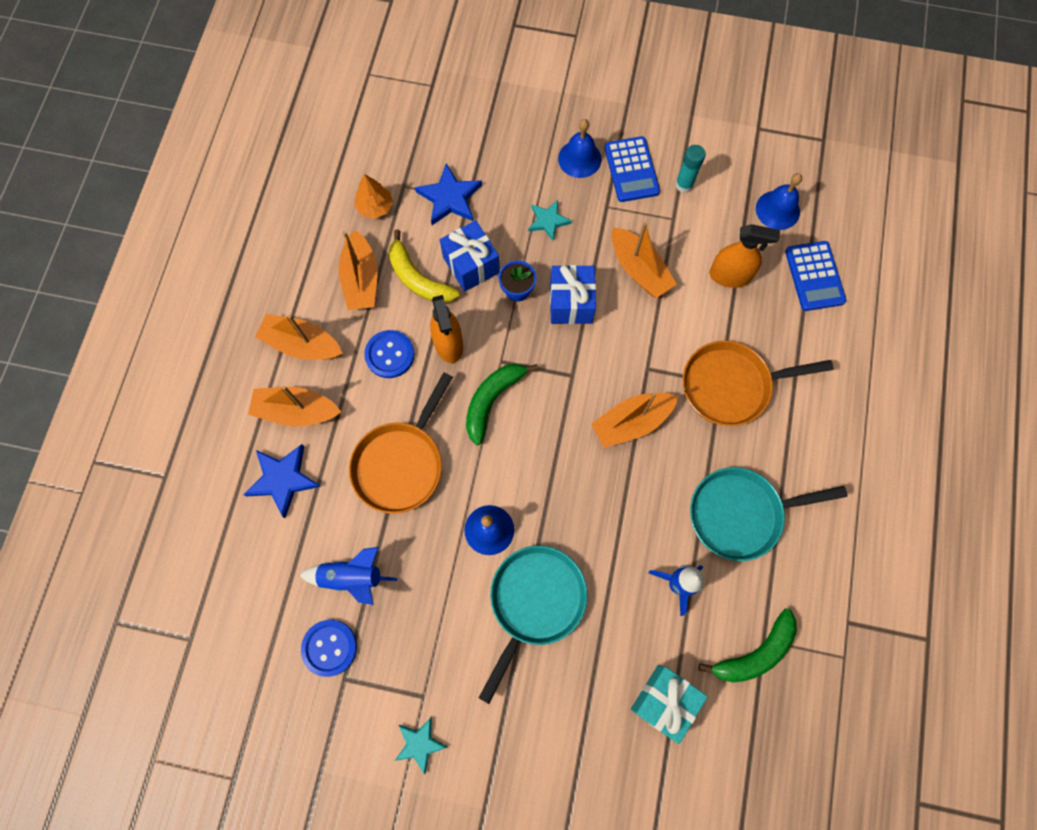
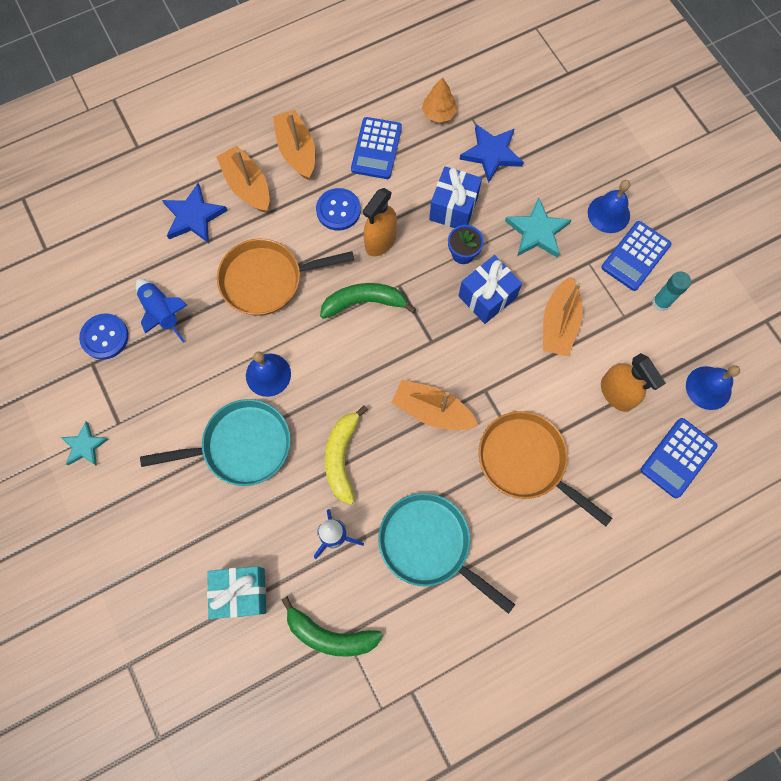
camera: 50 degrees right, 0 degrees up
orange boat [338,230,378,310] -> blue calculator [351,117,402,179]
yellow banana [389,230,460,303] -> yellow banana moved to [325,405,368,505]
turquoise star [528,200,572,241] -> turquoise star [505,198,571,258], size x1.53

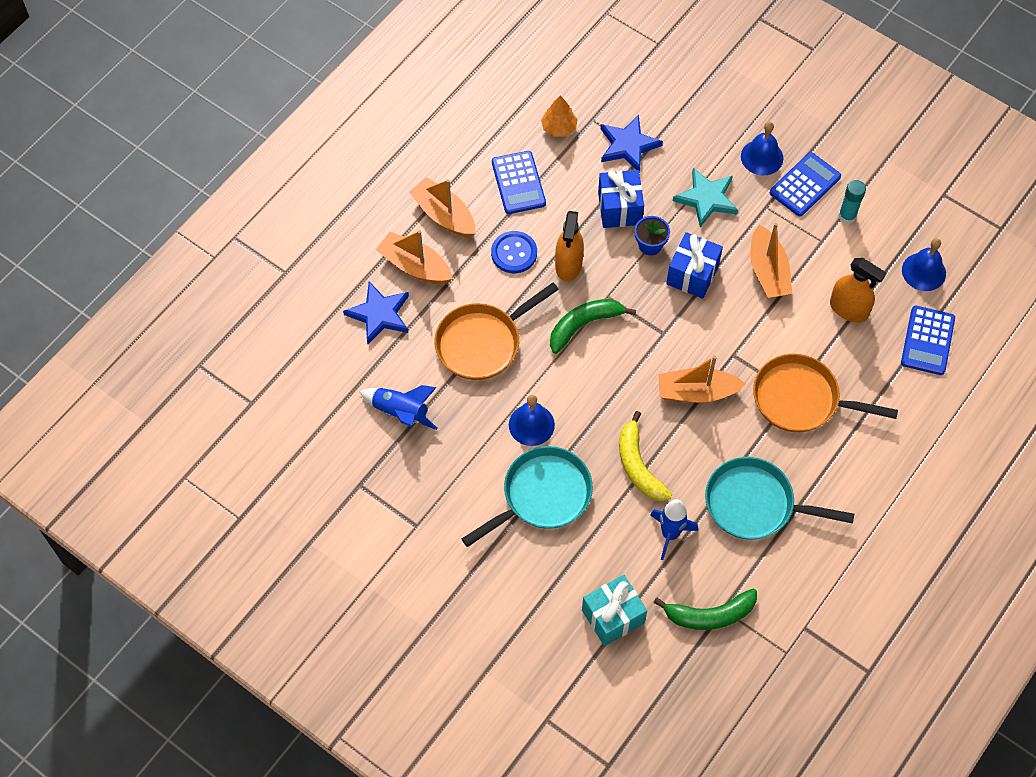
camera: 25 degrees left, 10 degrees down
turquoise star [61,422,109,466] -> none
blue button [79,314,129,360] -> none
blue calculator [601,221,672,291] -> blue calculator turned 150 degrees counterclockwise [770,152,841,216]

